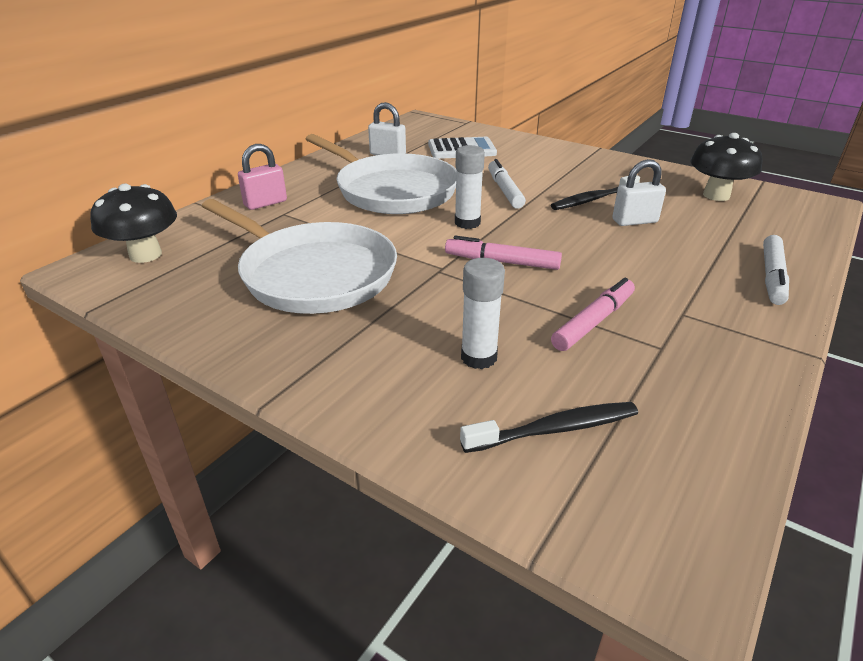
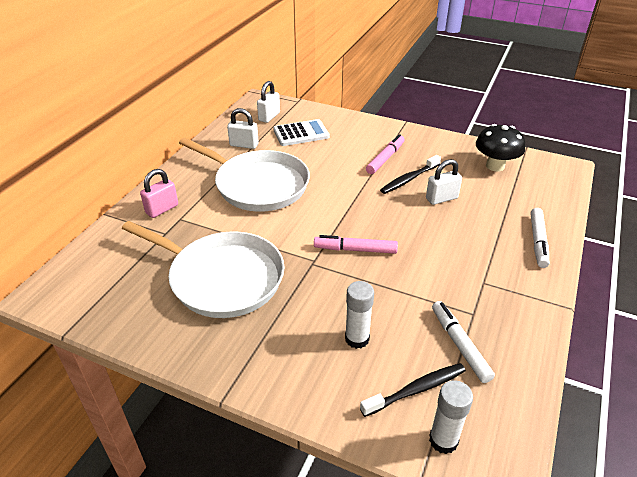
camera: 10 degrees left, 5 degrees up
black mushroom [90,183,177,263] -> none
white glue stick [455,145,485,229] -> white glue stick moved to [429,380,473,454]
white marker [488,159,526,209] -> white marker moved to [432,301,495,383]
pink marker [551,278,635,351] -> pink marker moved to [366,134,405,174]
none -> white padlock [257,81,280,123]

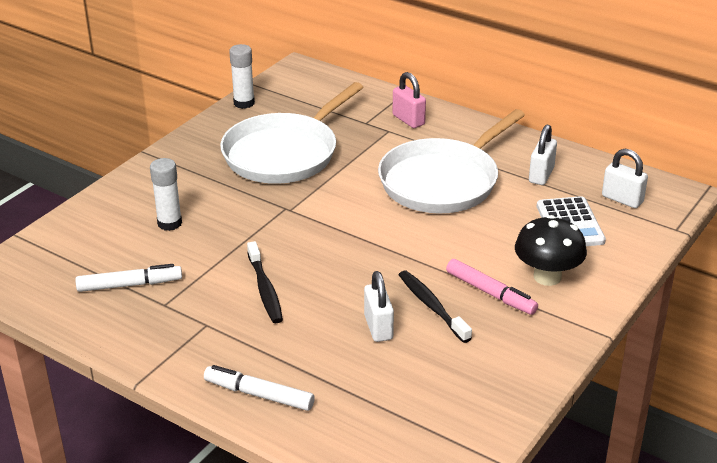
camera: 100 degrees right, 5 degrees down
pink marker [314,235,398,254] -> none
black toothbrush [360,363,466,417] -> black toothbrush moved to [247,241,283,323]
white glue stick [429,380,473,454] -> white glue stick moved to [229,44,255,109]
black mushroom [476,124,525,172] -> black mushroom moved to [515,215,587,286]

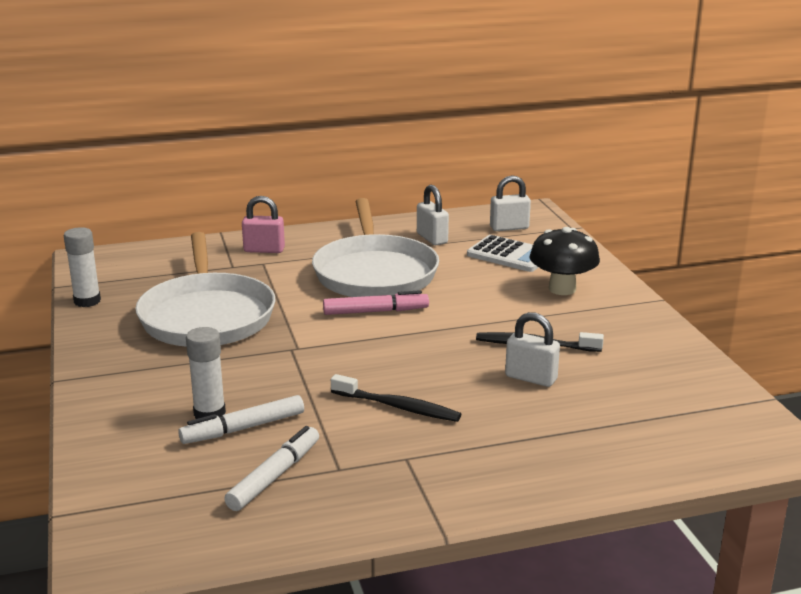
camera: 50 degrees left, 10 degrees down
white marker [204,365,315,411] -> white marker moved to [178,395,304,444]
pink marker [446,259,538,315] -> pink marker moved to [323,290,429,315]

